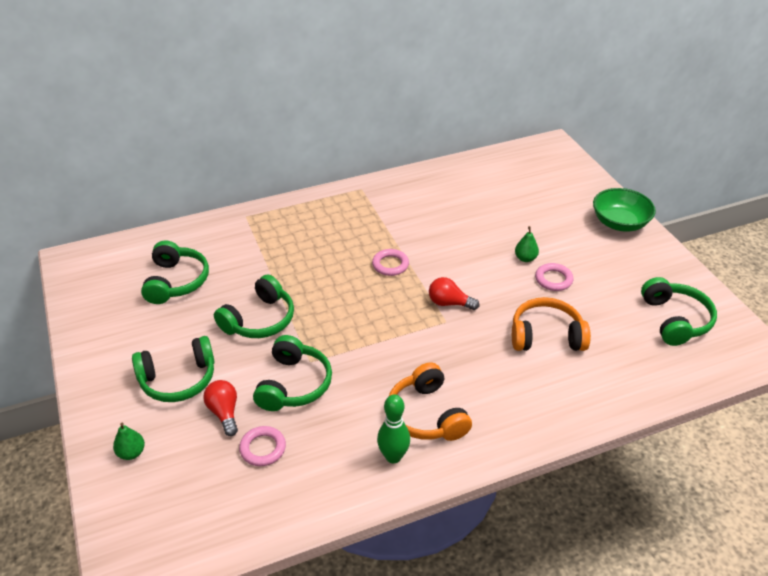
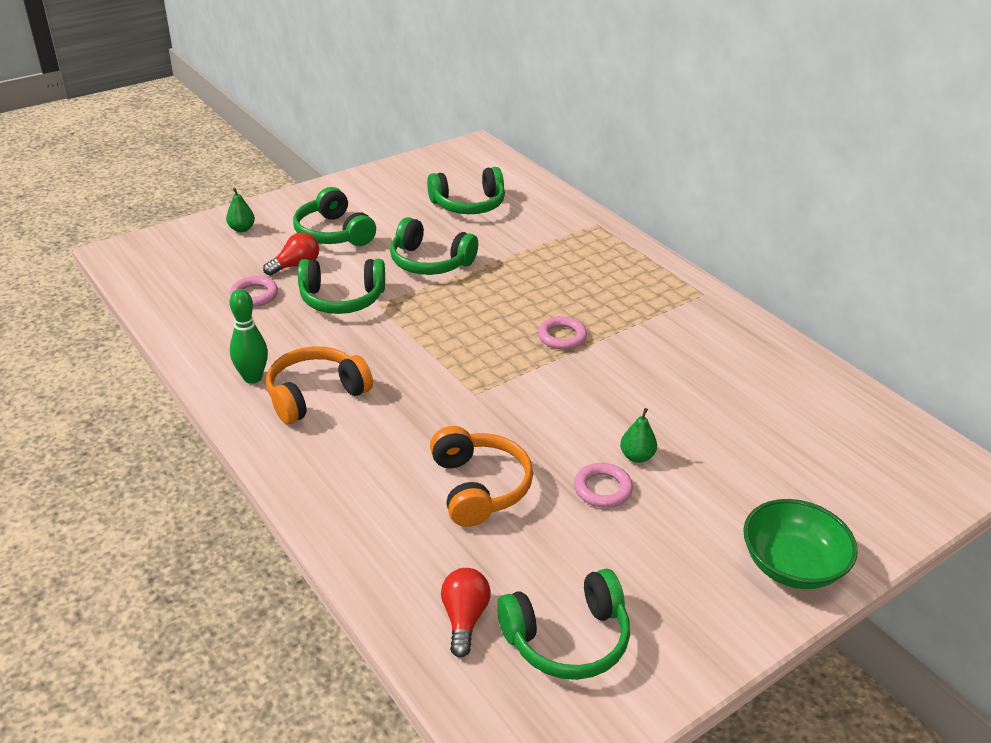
camera: 75 degrees right, 5 degrees down
red light bulb [429,277,479,310] -> red light bulb moved to [441,568,491,657]

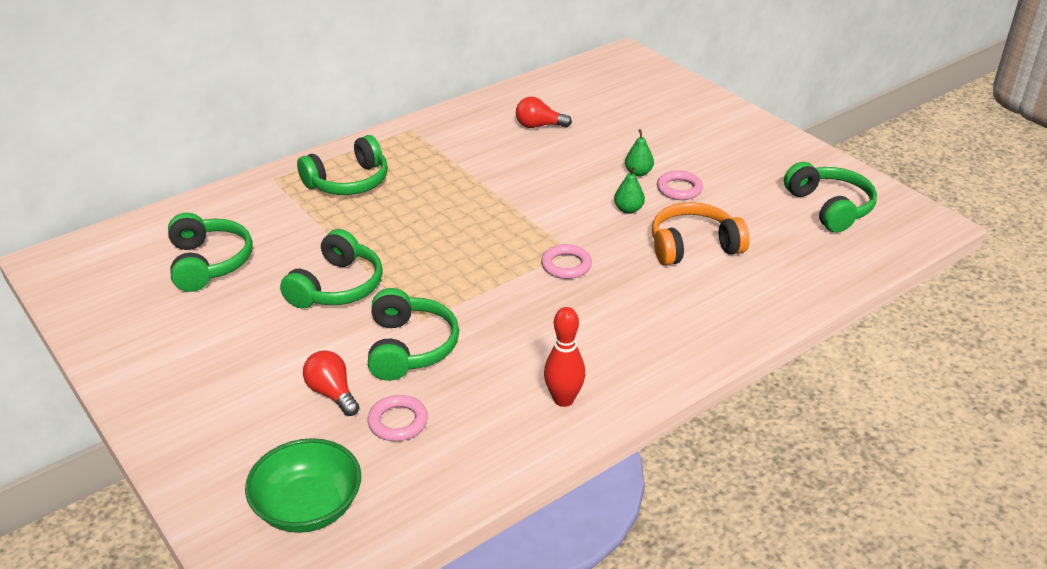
camera: 90 degrees left, 0 degrees up
green pear [226,188,255,232] -> green pear moved to [614,166,645,214]
green bowling pin [230,289,268,384] -> red bowling pin [544,307,585,407]
orange headphones [266,346,373,424] -> none
green headphones [293,187,376,246] -> green headphones moved to [297,135,388,195]
red light bulb [441,568,491,657] -> red light bulb moved to [516,97,572,128]
pink ring [538,316,587,350] -> pink ring moved to [541,244,592,279]
green bowl [743,499,858,589] -> green bowl moved to [245,438,361,533]

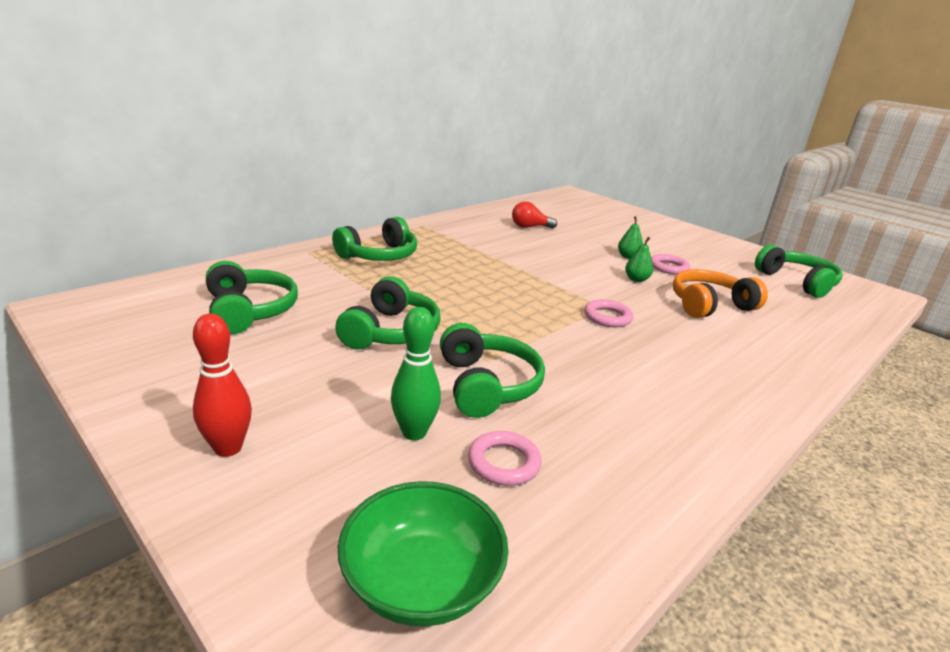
camera: 10 degrees left, 10 degrees down
red light bulb [303,350,359,416] -> green bowling pin [391,307,441,440]
red bowling pin [544,307,585,407] -> red bowling pin moved to [193,314,252,457]

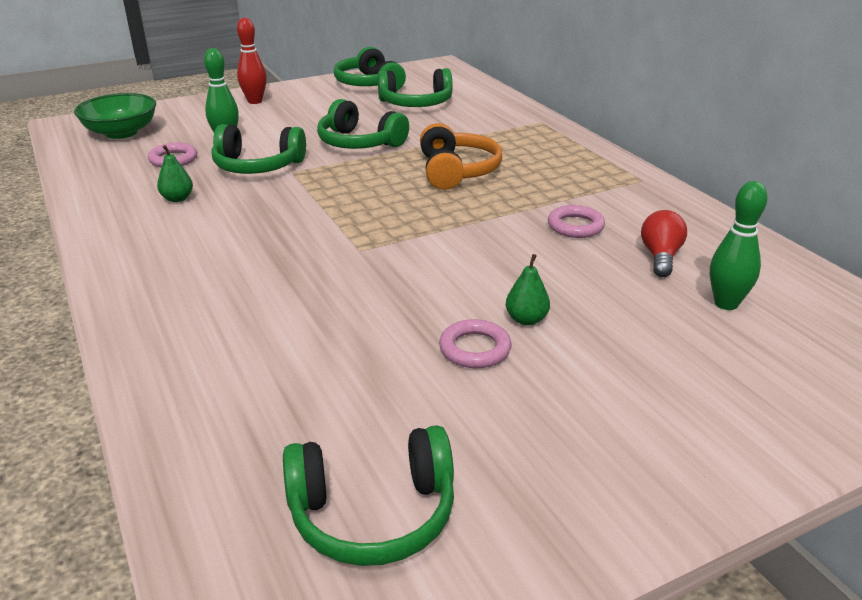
camera: 110 degrees right, 5 degrees up
green headphones [332,217,417,261] -> green headphones moved to [334,47,406,91]
pink ring [584,299,633,327] -> pink ring moved to [548,205,605,238]
green pear [625,237,653,282] -> green pear moved to [157,145,193,202]
orange headphones [673,269,768,318] -> orange headphones moved to [420,123,502,190]
none -> green bowling pin [710,181,767,310]

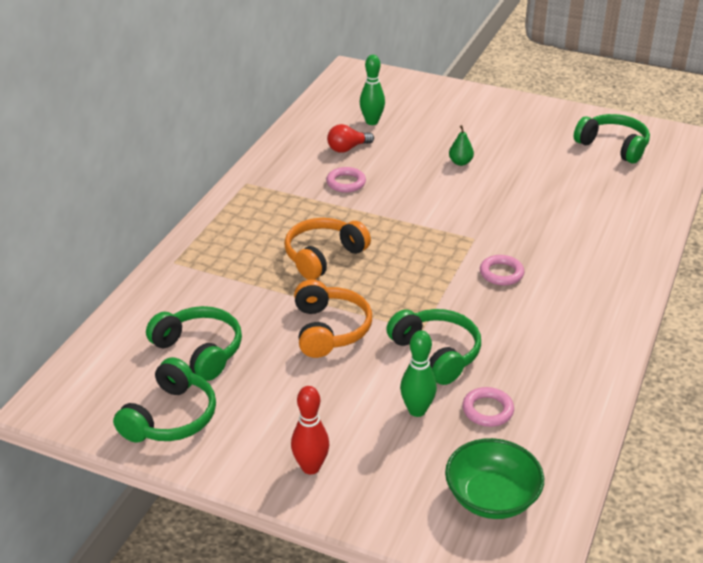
camera: 130 degrees left, 5 degrees up
green pear [157,145,193,202] -> none
green headphones [317,99,409,149] -> orange headphones [294,279,372,358]
pink ring [439,319,512,368] -> pink ring moved to [480,255,524,286]

